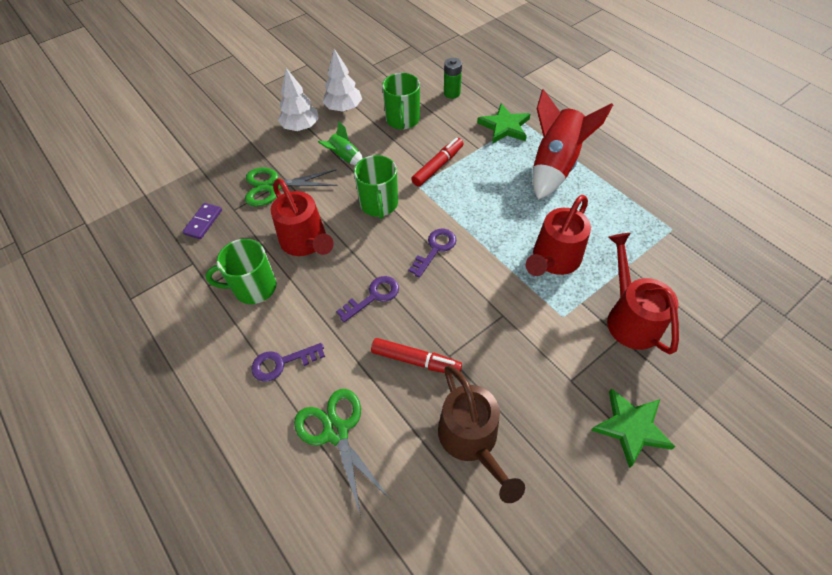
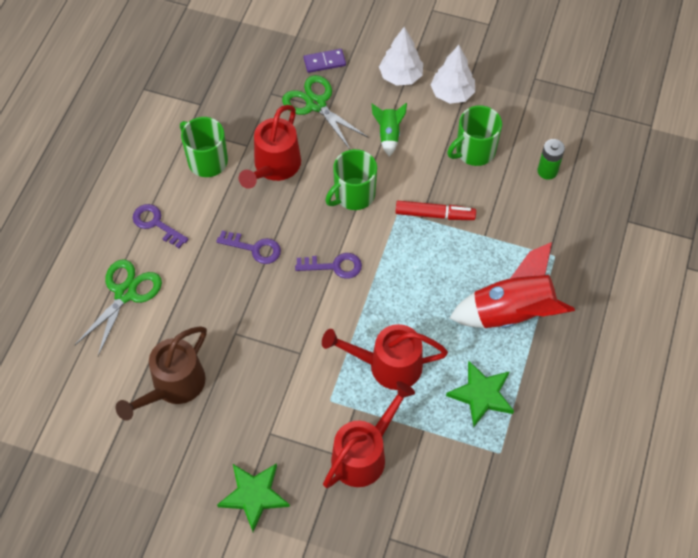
camera: 55 degrees right, 5 degrees up
purple domino [182,203,222,239] -> purple domino moved to [304,49,346,73]
red marker [371,338,462,373] -> none
green star [477,103,530,144] -> green star moved to [446,361,514,427]

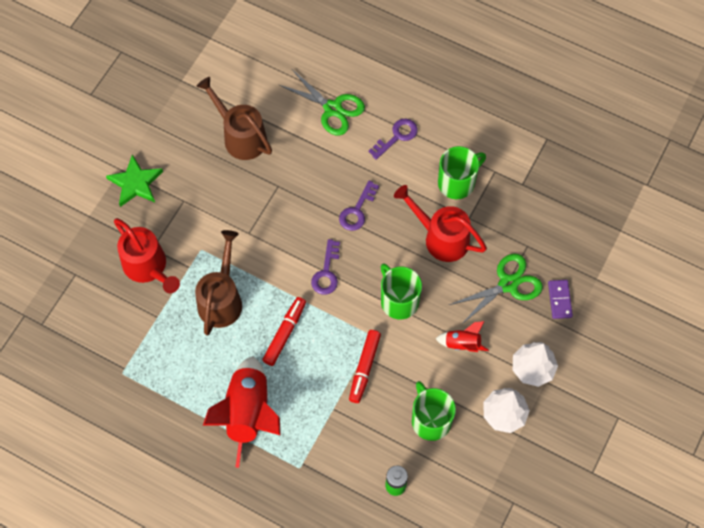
camera: 100 degrees right, 5 degrees up
red watering can [322,324,448,390] -> brown watering can [195,230,242,336]
green rocket [371,103,407,157] -> red rocket [436,321,489,352]
green star [446,361,514,427] -> none
none -> red marker [262,297,306,366]

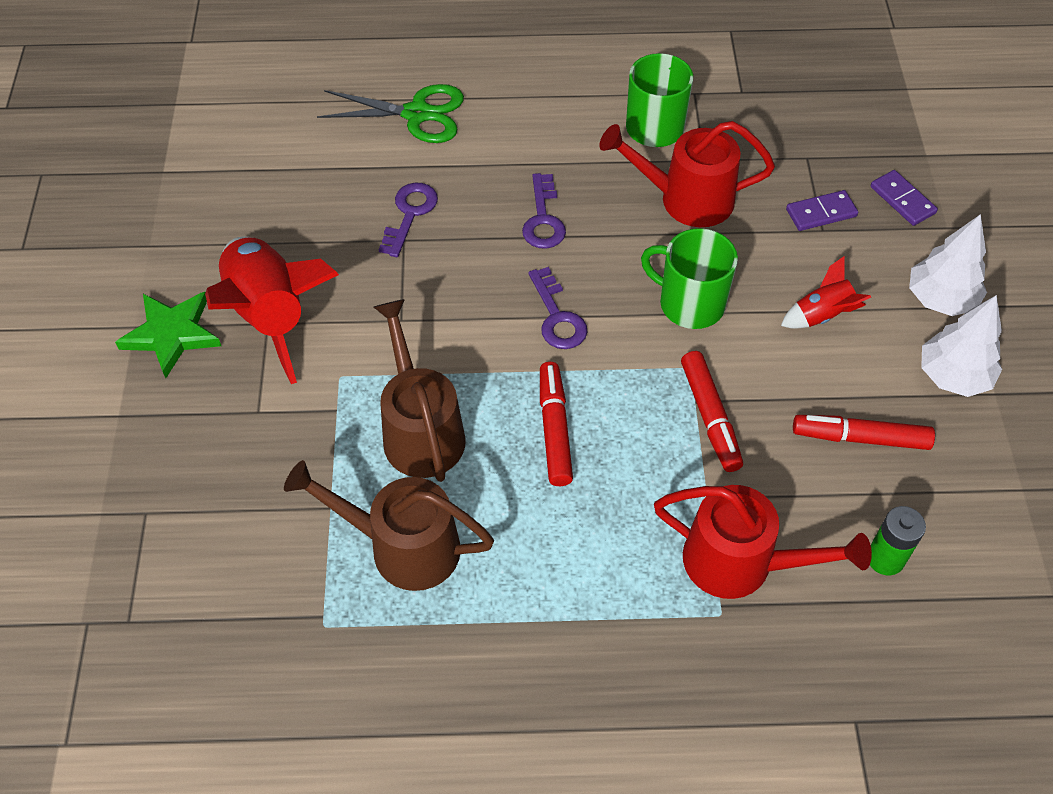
camera: 30 degrees left, 10 degrees down
red watering can [114,218,180,293] -> red watering can moved to [654,485,872,599]
brown watering can [196,77,272,160] -> brown watering can moved to [284,460,494,591]
red rocket [203,356,280,468] -> red rocket moved to [205,236,339,384]
purple key [368,119,418,160] -> purple key moved to [379,183,438,257]
green mug [412,381,456,441] -> red marker [793,415,935,450]
green scissors [449,254,543,325] -> purple domino [786,190,858,231]

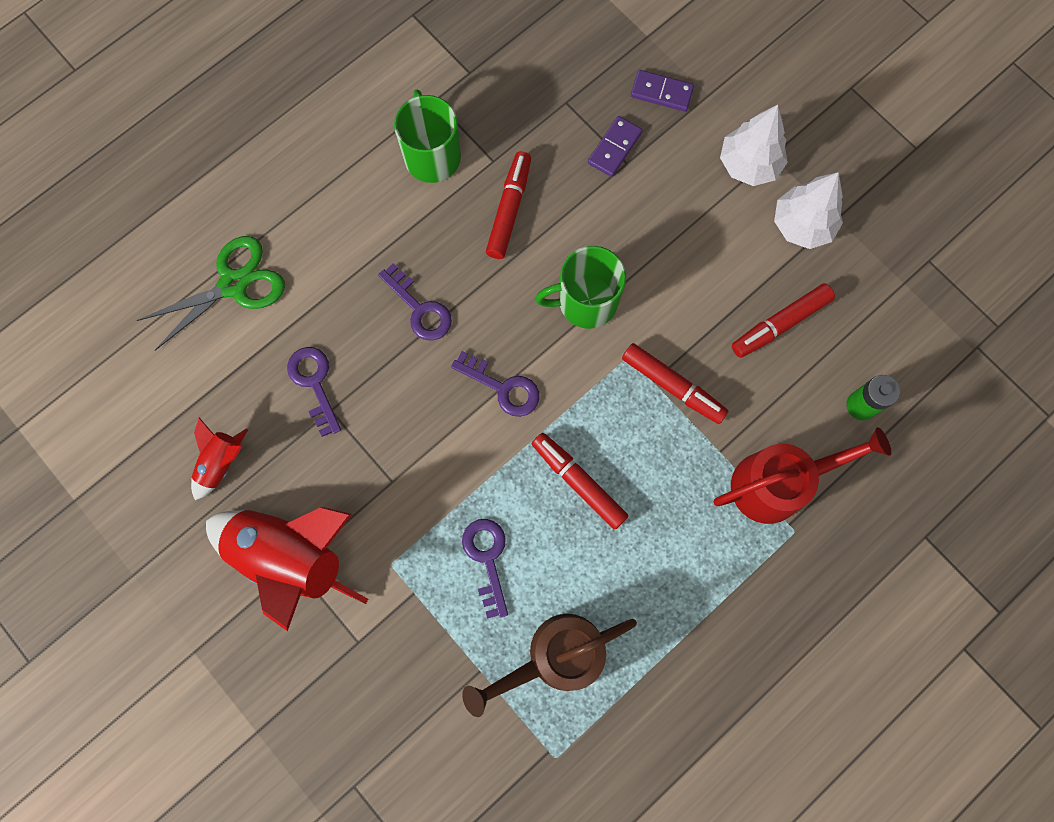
camera: 40 degrees left, 20 degrees up
green star [115,292,221,378] -> none
brown watering can [374,299,466,482] -> purple key [462,519,508,619]
red watering can [599,121,775,227] -> red marker [486,151,531,259]
red rocket [781,257,871,329] -> red rocket moved to [191,418,248,500]

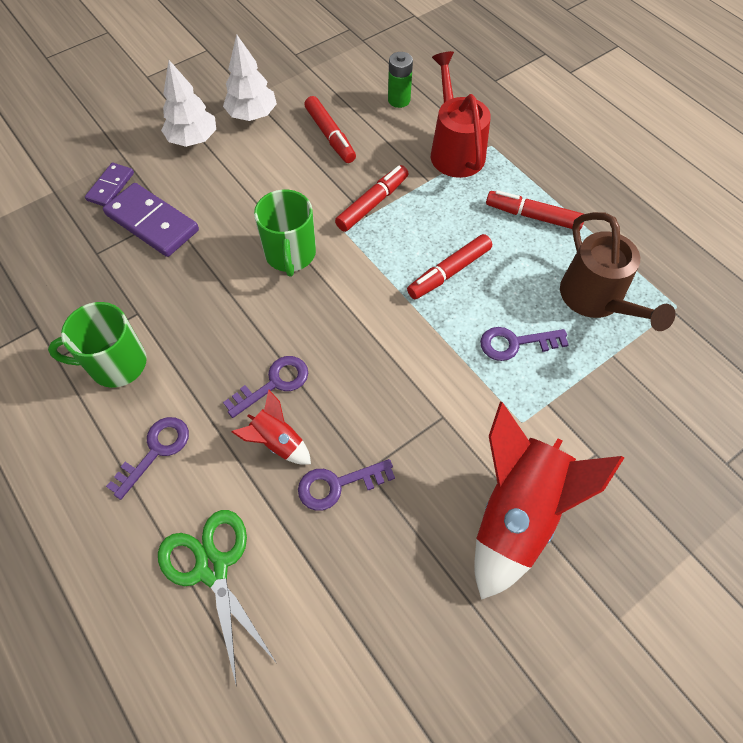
camera: 85 degrees left, 15 degrees down
red rocket [191,418,248,500] -> red rocket moved to [232,390,311,465]
purple key [451,351,540,417] -> purple key moved to [106,417,189,500]
red marker [486,151,531,259] -> red marker moved to [486,190,584,230]
purple domino [588,116,642,177] -> purple domino [103,183,199,257], size x1.73

